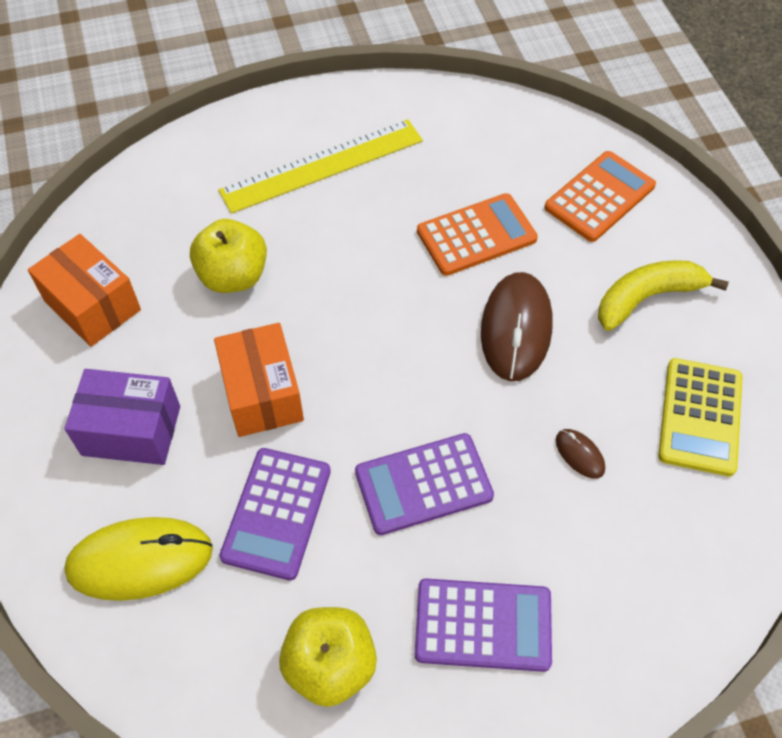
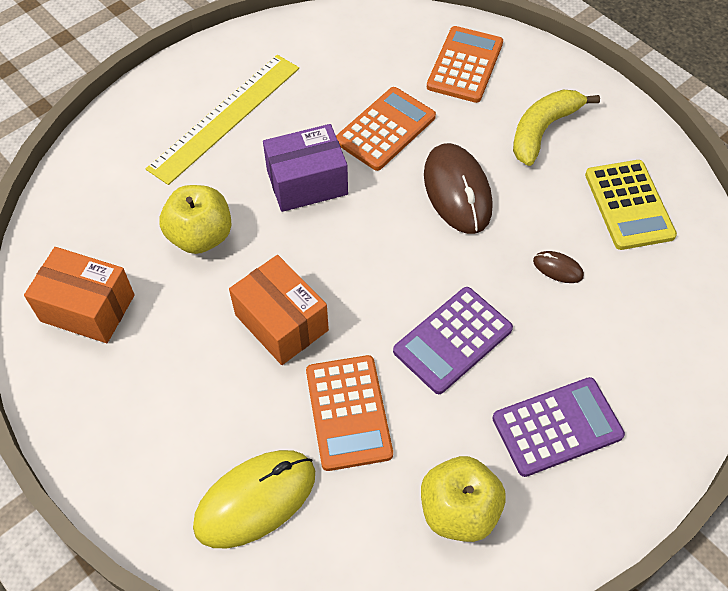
camera: 25 degrees left, 0 degrees up
purple box [65,369,180,465] -> purple box moved to [263,124,348,212]
purple calculator [219,448,331,581] -> orange calculator [306,355,393,471]

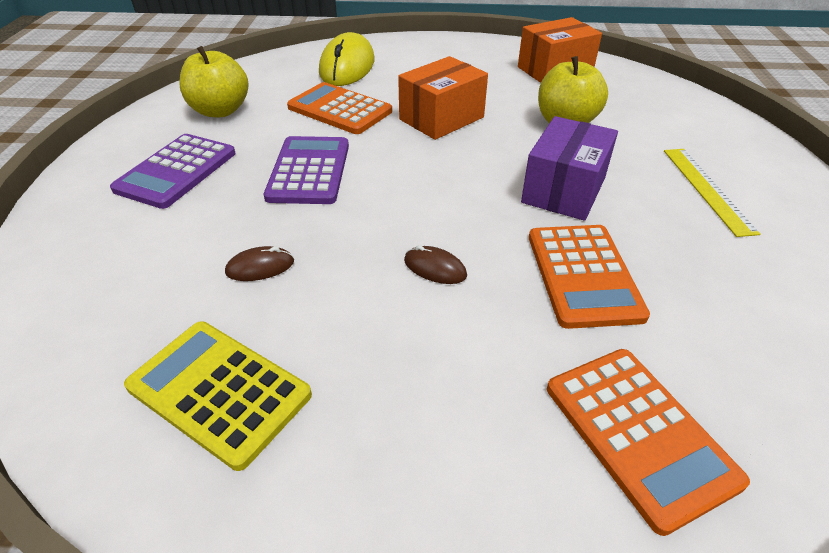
camera: 135 degrees right, 15 degrees down
yellow ruler [146,55,299,185] -> yellow ruler [664,149,760,237], size x0.63
orange box [229,255,329,365] -> orange box turned 45 degrees counterclockwise [398,56,488,140]
brown mouse [424,143,493,234] -> brown mouse [404,245,467,284], size x0.45
yellow banana [513,90,600,166] -> none

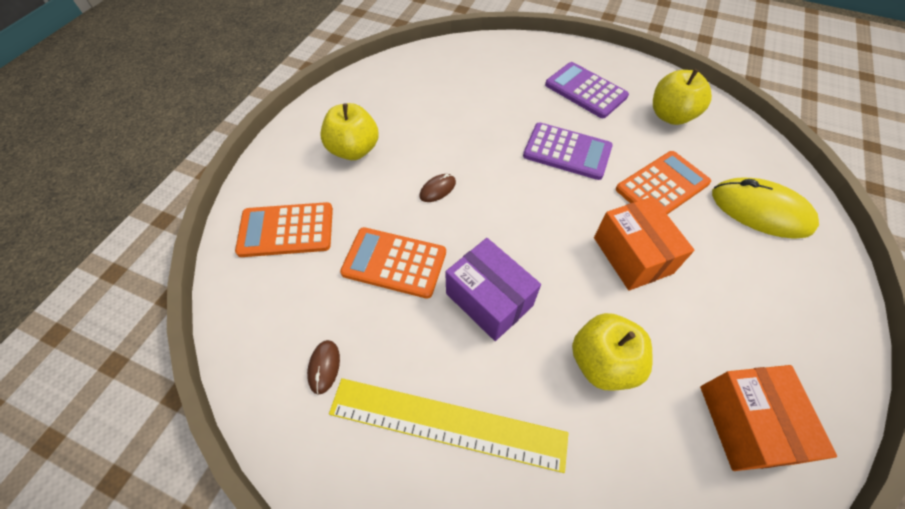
camera: 110 degrees right, 15 degrees up
yellow calculator [124,321,312,471] -> none
brown mouse [225,246,294,281] -> brown mouse moved to [307,340,340,395]
yellow ruler [664,149,760,237] -> yellow ruler [329,378,568,473], size x1.60
none -> yellow apple [320,103,379,160]

